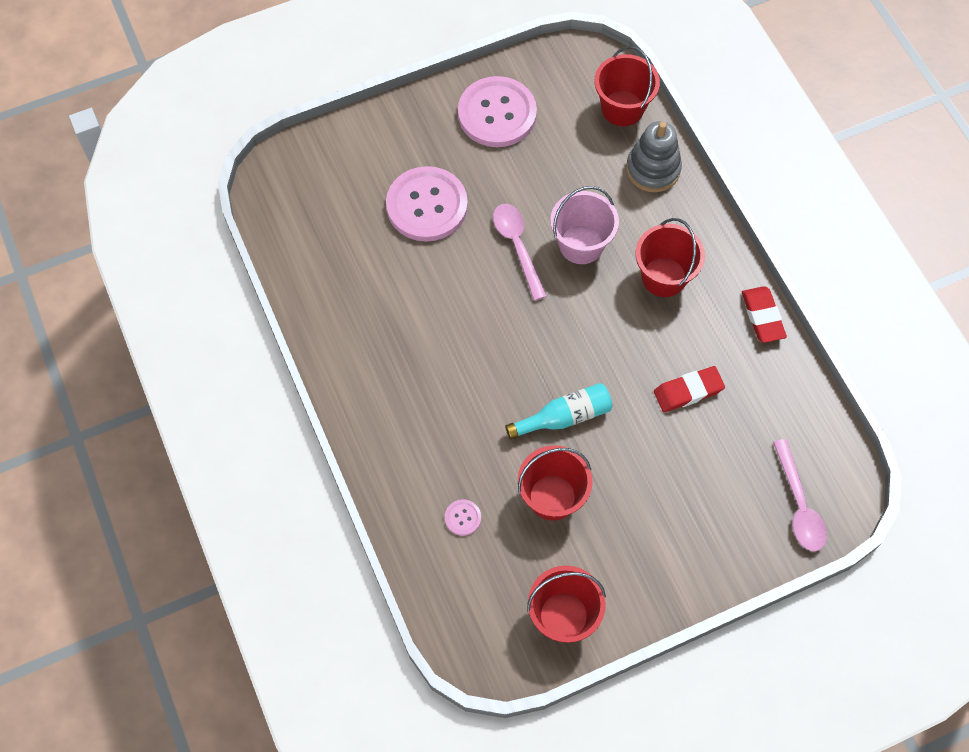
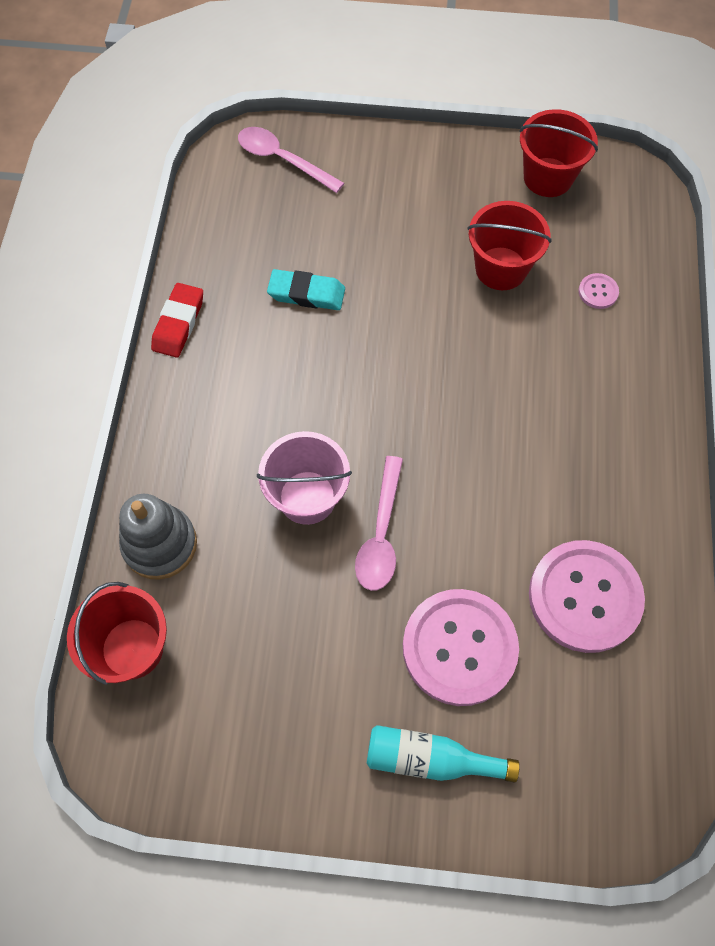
camera: 150 degrees left, 0 degrees up
pink button [458,76,537,147] -> pink button moved to [529,540,645,653]
turquoise bottle [505,383,612,440] -> turquoise bottle moved to [367,725,519,783]
red bucket [636,218,705,297] -> none
red eraser [654,366,725,412] -> turquoise eraser [267,269,345,310]
pink spoon [773,439,827,551] -> pink spoon turned 75 degrees counterclockwise [238,127,344,193]

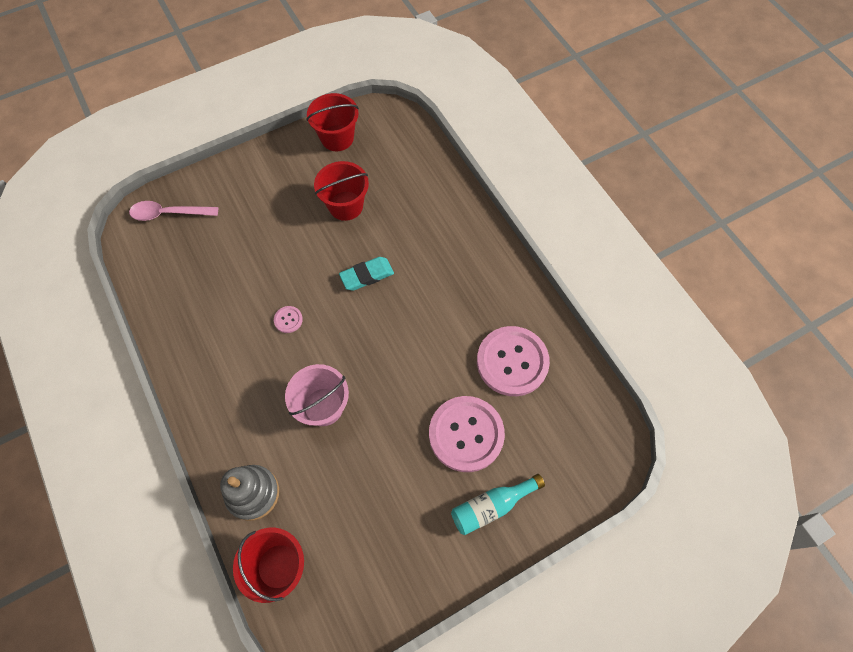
camera: 35 degrees left, 0 degrees up
red eraser [151,283,203,358] -> none
turquoise eraser [267,269,345,310] -> turquoise eraser moved to [339,257,394,291]
pink spoon [355,456,403,591] -> none
pink button [579,273,619,309] -> pink button moved to [274,306,303,333]

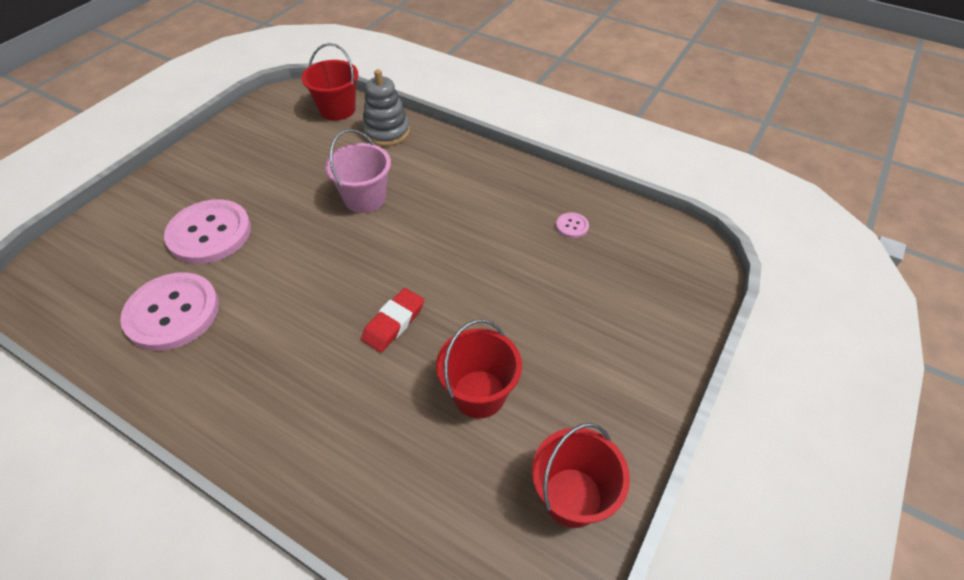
camera: 150 degrees right, 15 degrees down
pink spoon [129,201,218,221] -> none
pink button [274,306,303,333] -> pink button moved to [556,212,589,238]
turquoise eraser [339,257,394,291] -> red eraser [361,288,424,352]
turquoise bottle [451,474,545,535] -> none

